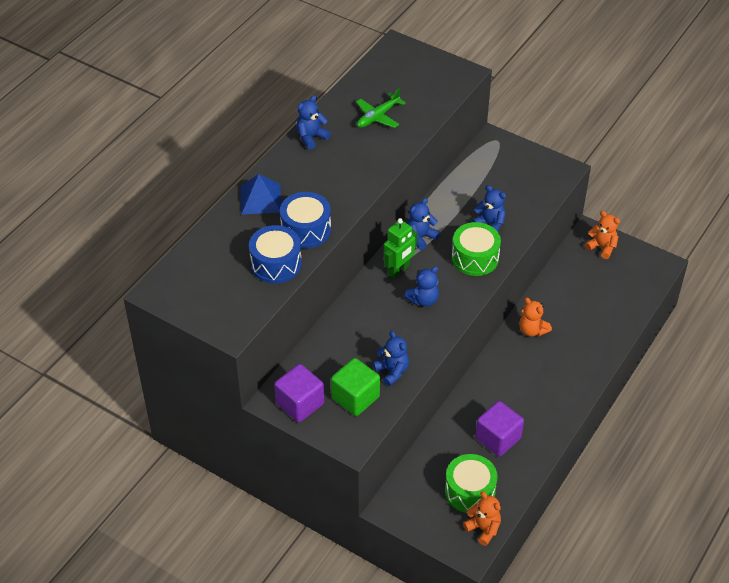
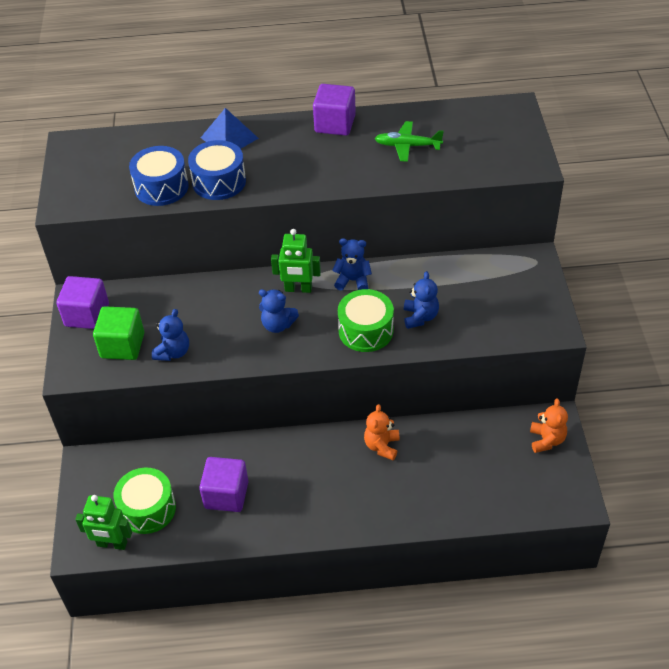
camera: 55 degrees right, 0 degrees up
blue teddy bear [296,95,331,149] -> purple cube [313,84,356,136]
orange teddy bear [463,491,501,546] -> green robot [75,495,132,550]

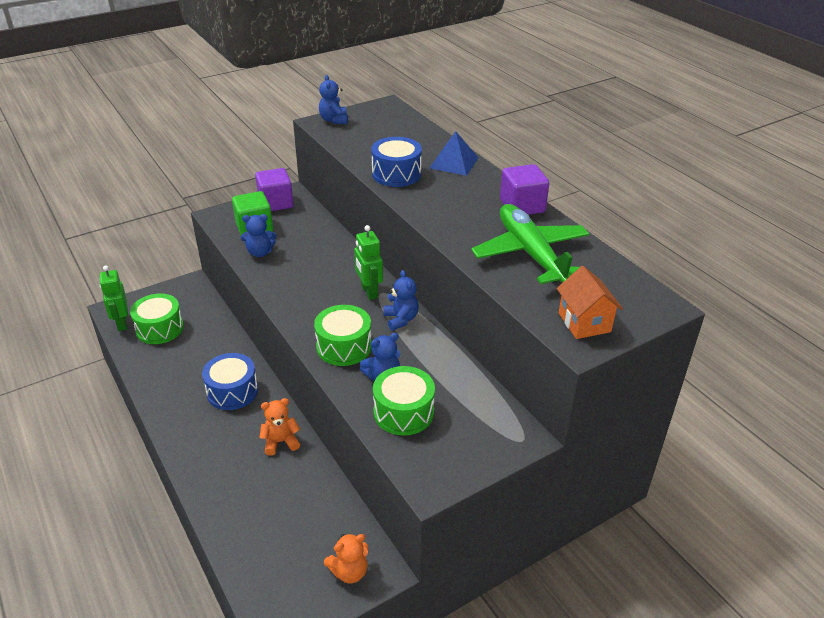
camera: 60 degrees right, 10 degrees down
blue drum [129,146,189,206] -> blue drum moved to [202,353,258,410]
purple cube [199,457,249,512] -> none
blue teddy bear [259,289,299,333] -> blue teddy bear moved to [319,75,348,124]
green plane [374,121,444,162] -> green plane [471,204,590,284], size x1.85
none -> green drum [373,366,435,436]
none -> orange house [557,266,623,339]

